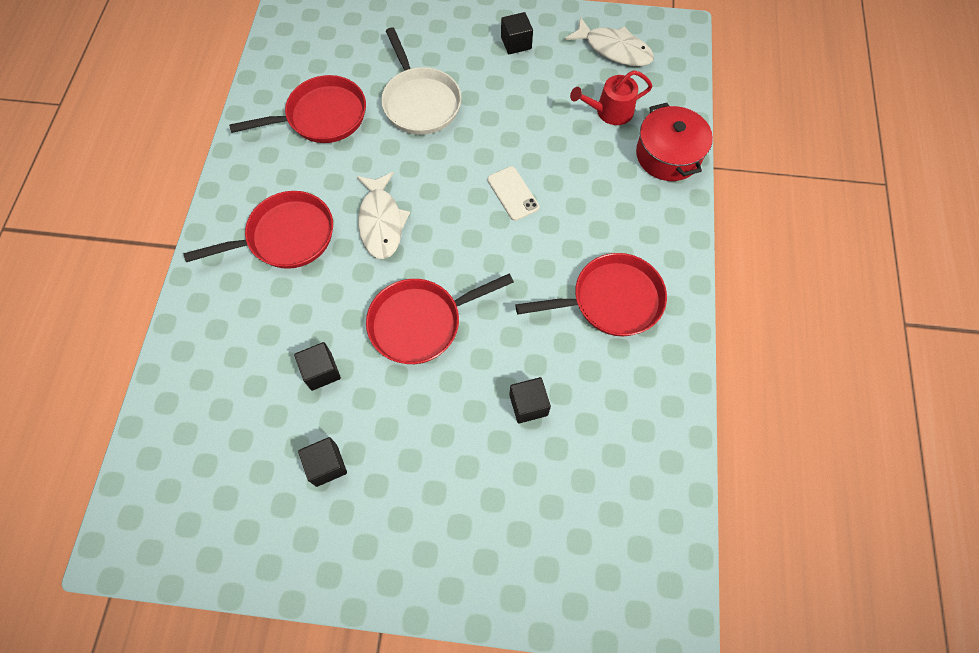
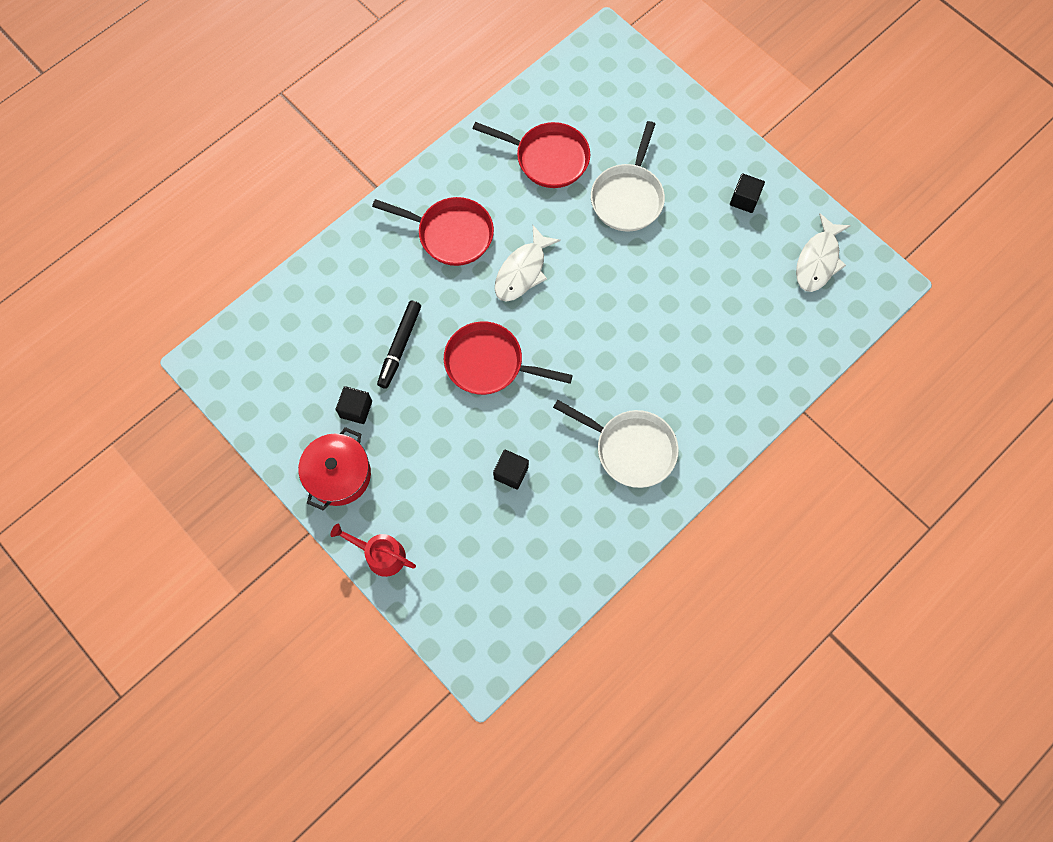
camera: 40 degrees right, 5 degrees up
black cube [294,342,341,391] -> black marker [377,301,421,389]
white phone [487,166,540,221] -> none
red pan [515,253,667,336] -> white pan [553,400,679,488]
white fish [565,17,654,66] -> white fish turned 45 degrees clockwise [796,213,851,292]
red watering can [570,70,652,125] -> red watering can moved to [330,524,416,577]
red pot [636,103,713,181] -> red pot moved to [298,427,371,511]

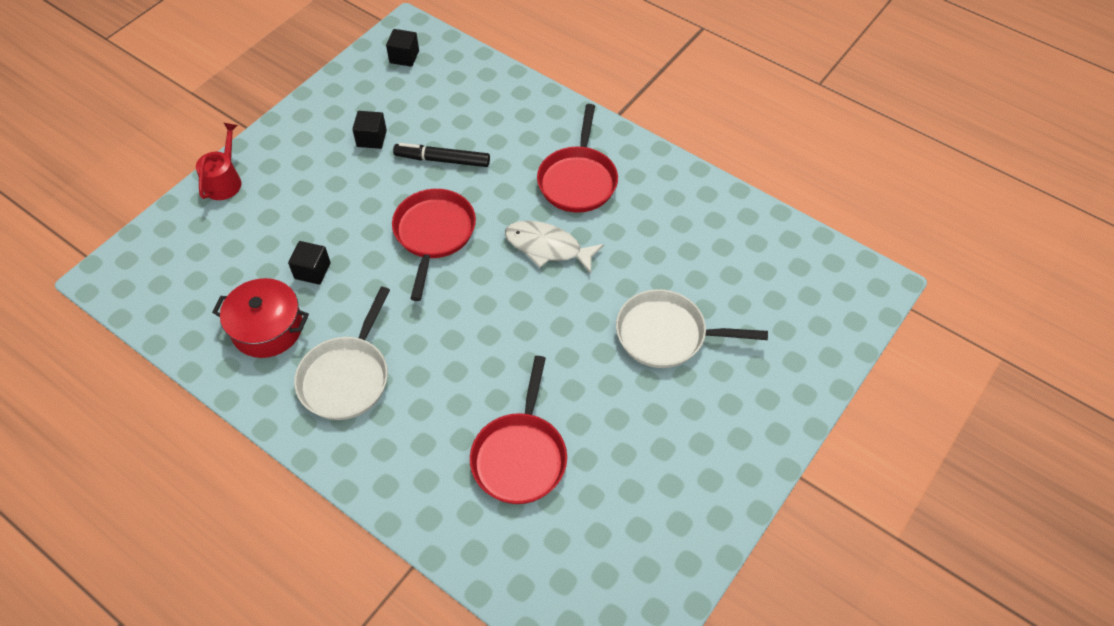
camera: 80 degrees right, 15 degrees down
red pot [298,427,371,511] -> red pot moved to [212,278,309,358]
red pan [473,122,590,188] -> red pan moved to [470,356,567,504]
black cube [730,173,765,213] -> black cube moved to [386,29,419,67]
white fish [796,213,851,292] -> none

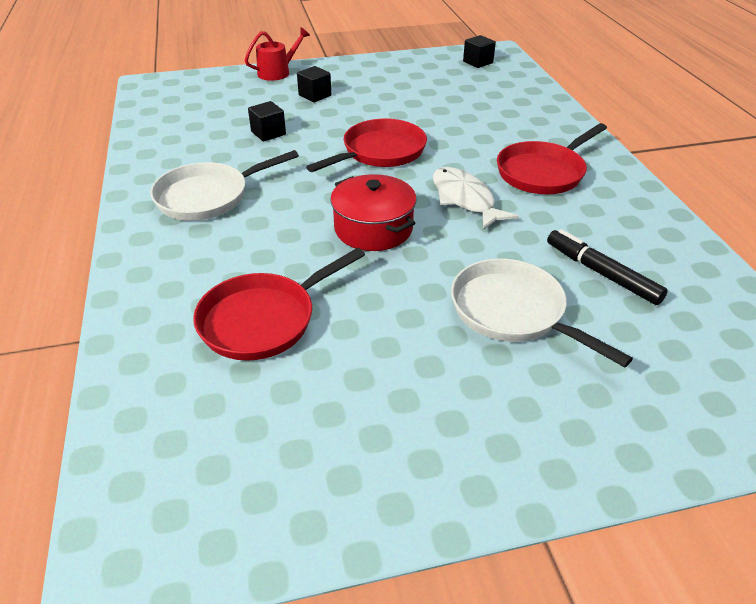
camera: 40 degrees right, 15 degrees down
red pot [212,278,309,358] -> red pot moved to [330,174,416,251]
black cube [352,111,387,149] -> black cube moved to [297,66,332,102]
black marker [393,143,490,167] -> black marker moved to [547,229,668,305]

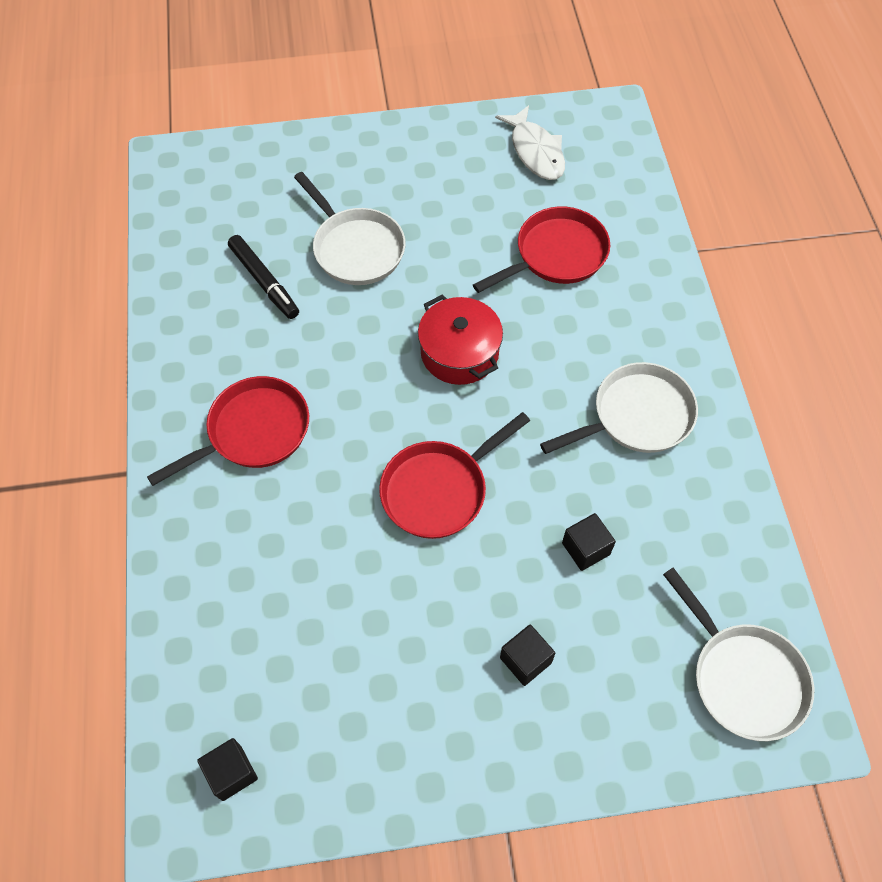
camera: 175 degrees left, 20 degrees up
red watering can [245,27,310,81] -> none
white fish [433,167,519,230] -> white fish moved to [495,105,565,180]
none -> white pan [663,568,814,741]

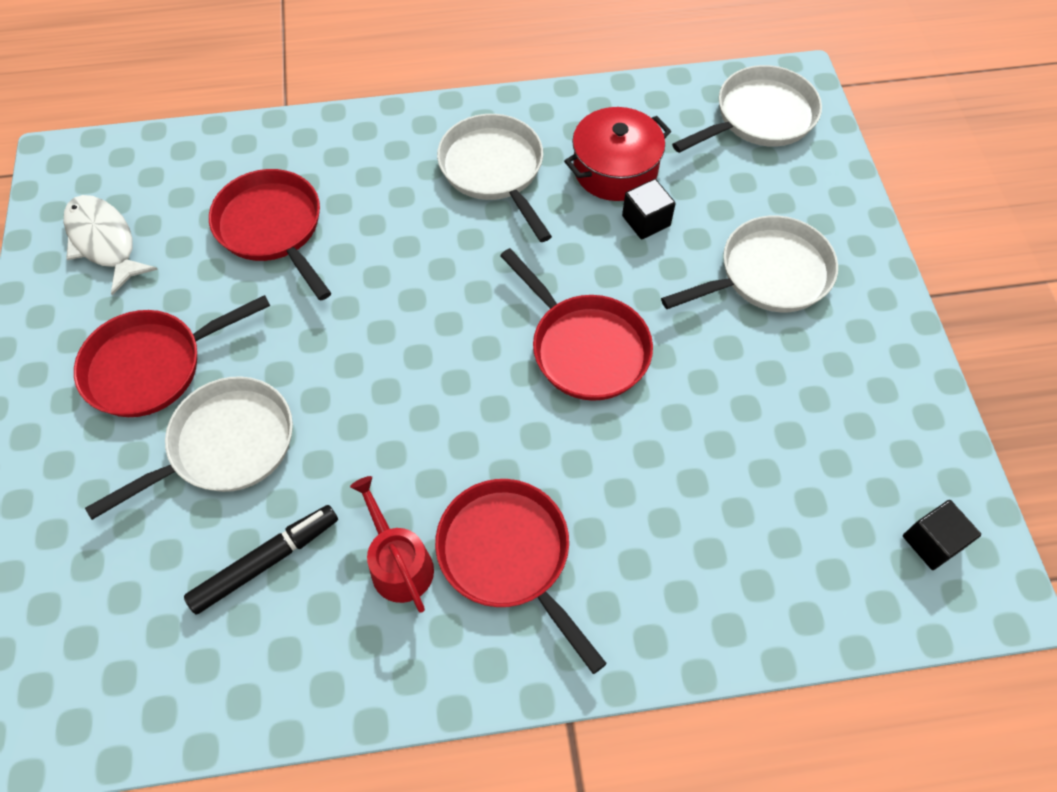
camera: 90 degrees left, 0 degrees up
red pot [418,294,503,385] -> red pot moved to [564,107,671,201]
white fish [495,105,565,180] -> white fish turned 105 degrees counterclockwise [63,195,158,295]
black cube [500,625,555,686] -> white pan [661,216,838,312]
none -> red pan [74,295,270,417]
none -> red watering can [350,476,434,613]

